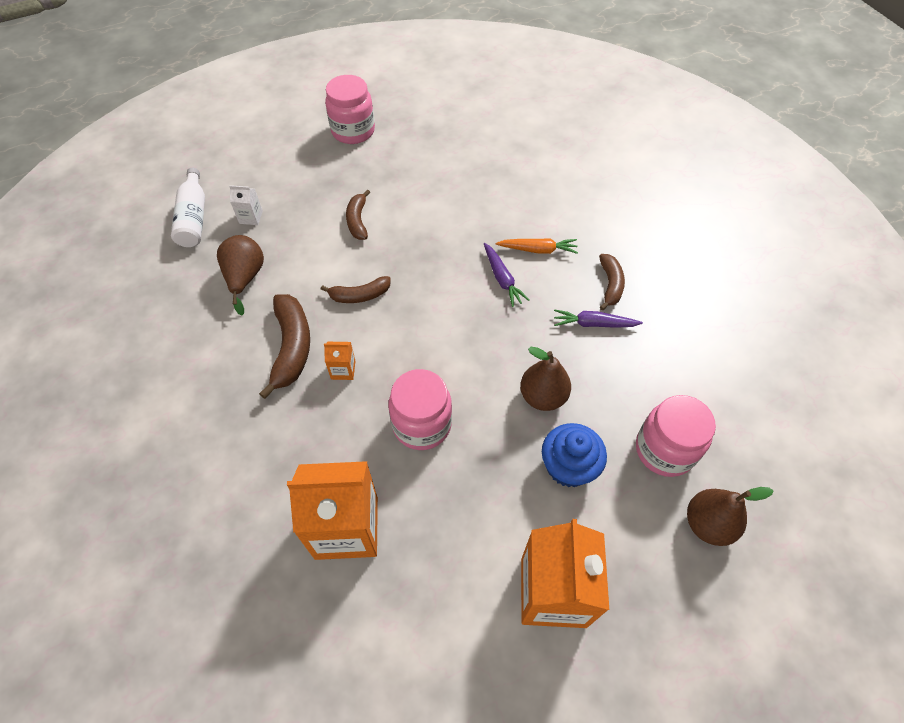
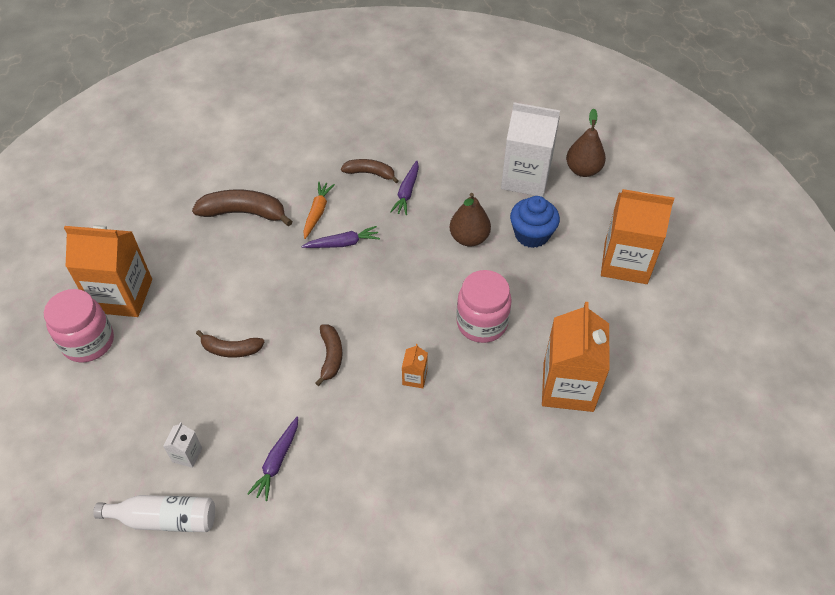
camera: 80 degrees left, 5 degrees down
brown pear [217,235,264,316] -> purple carrot [247,416,298,501]
brown banana [259,294,310,399] -> brown banana moved to [192,190,293,226]
pink jar [636,395,716,477] -> white carton [501,103,560,197]
none -> orange carton [64,225,152,317]

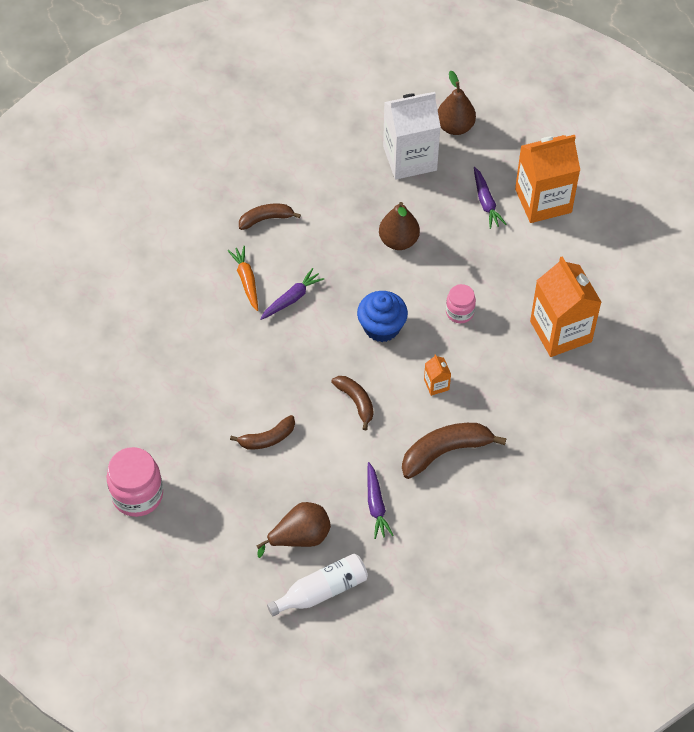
camera: 30 degrees left, 5 degrees up
orange carton [64,225,152,317] -> none
white carton [163,422,202,468] -> brown pear [257,502,331,558]
brown banana [192,190,293,226] -> brown banana moved to [402,423,507,479]
purple carrot [390,161,419,215] -> purple carrot moved to [474,167,507,229]
pink jar [456,270,512,343] -> pink jar [446,284,476,323], size x0.58
blue cupcake [510,196,560,248] -> blue cupcake moved to [357,291,408,342]

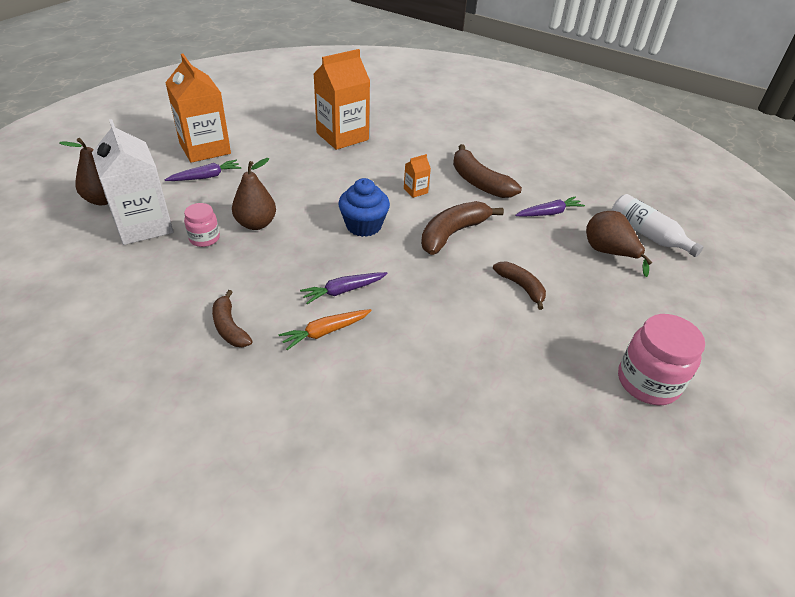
camera: 105 degrees left, 15 degrees down
purple carrot [260,268,324,320] -> purple carrot turned 60 degrees counterclockwise [300,272,388,304]
brown banana [331,376,374,430] -> brown banana [421,201,504,255], size x1.62
pink jar [446,284,476,323] -> pink jar moved to [184,203,220,247]

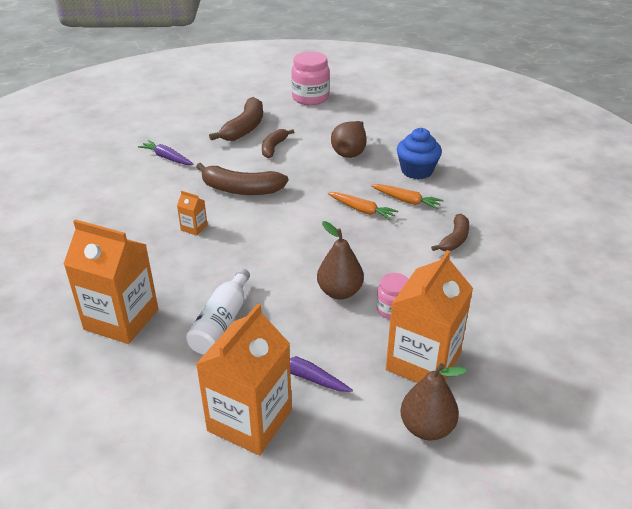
camera: 120 degrees left, 5 degrees down
white carton [92,119,173,245] -> orange carton [386,250,473,383]
purple carrot [300,272,388,304] -> orange carrot [327,192,398,221]
blue cupcake [338,178,390,237] -> blue cupcake moved to [397,128,442,180]
brown banana [453,144,522,198] -> brown banana moved to [209,97,263,141]
brown pear [586,211,653,277] -> brown pear moved to [331,121,367,158]
white bottle [611,194,703,257] -> white bottle moved to [186,268,250,354]

